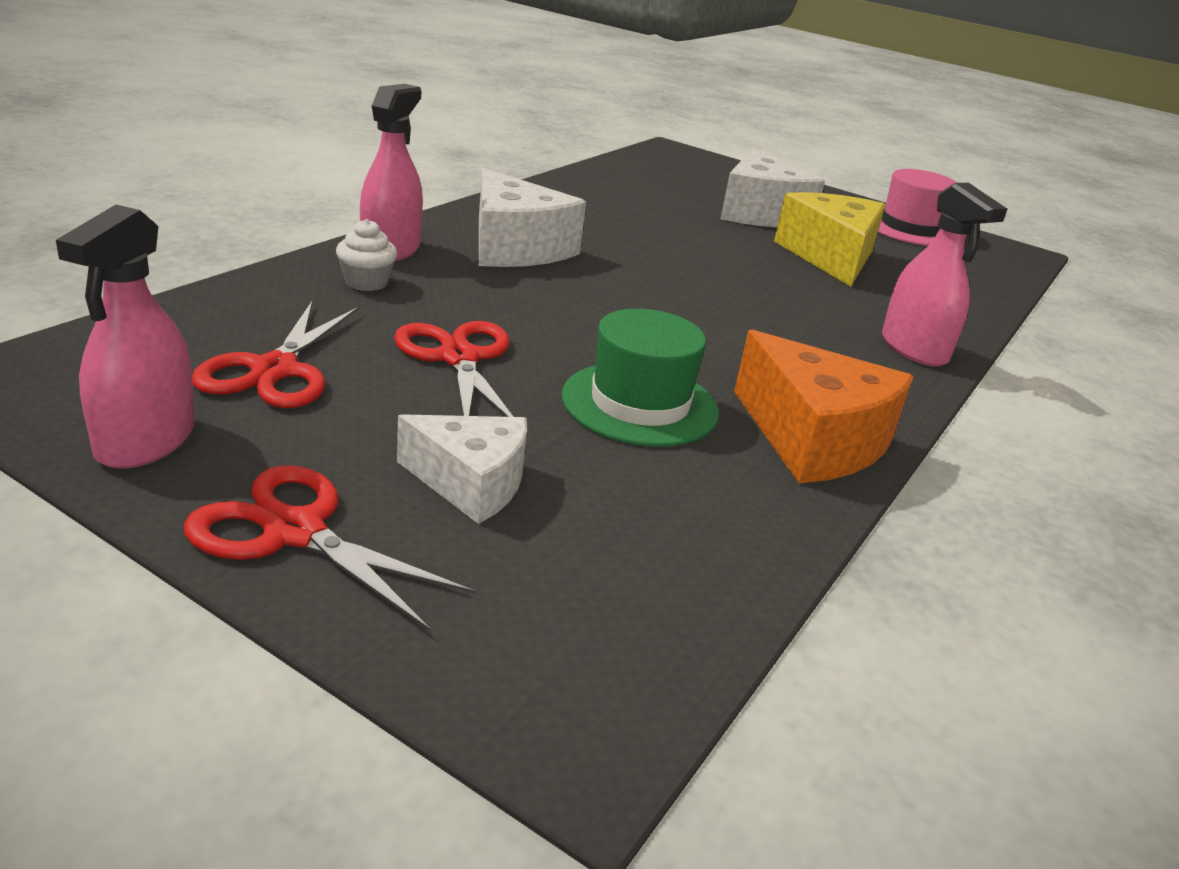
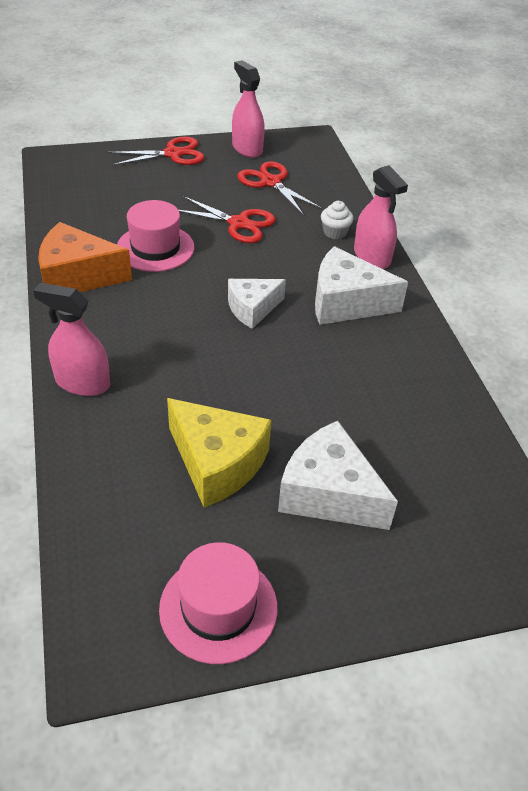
camera: 135 degrees right, 15 degrees up
white cheese [397,414,527,524] -> white cheese moved to [228,279,286,329]
green hat [562,309,719,447] -> pink hat [117,200,194,272]

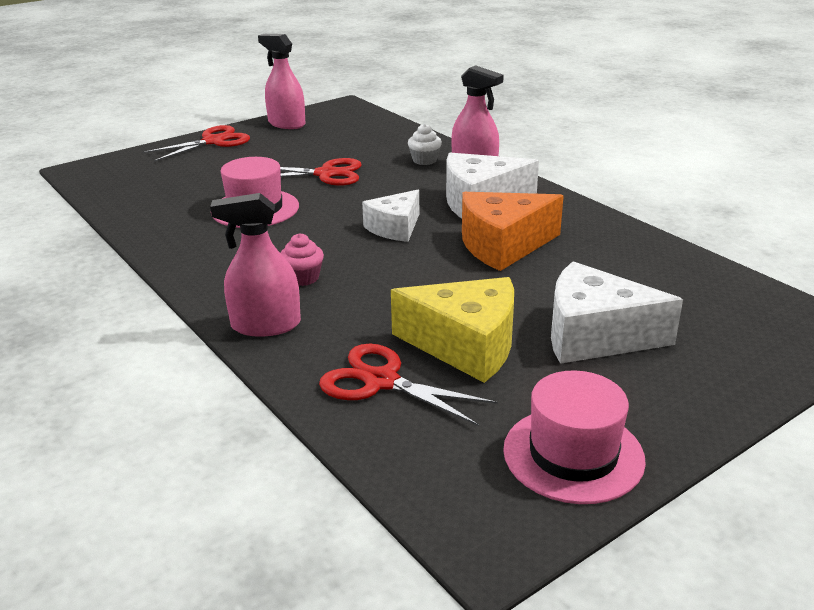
camera: 20 degrees left, 15 degrees down
orange cheese [38,222,132,292] -> orange cheese moved to [462,192,564,271]
red scissors [237,161,322,215] -> red scissors moved to [319,344,498,426]
none -> pink cupcake [280,233,324,286]

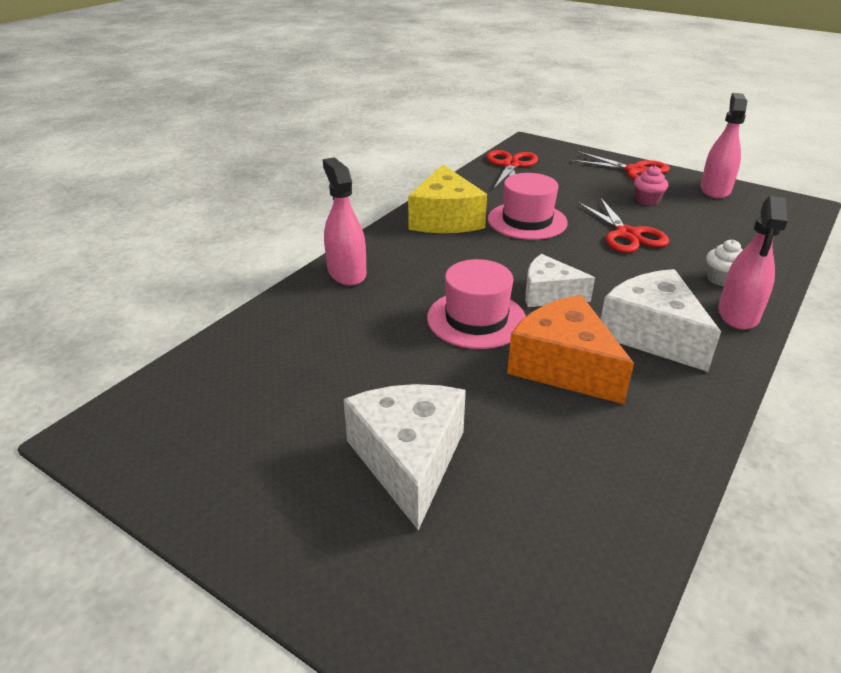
camera: 70 degrees right, 5 degrees up
pink cupcake [280,233,324,286] -> pink cupcake moved to [634,166,668,205]
red scissors [319,344,498,426] -> red scissors moved to [487,150,538,188]
yellow cheese [391,277,514,383] -> yellow cheese moved to [408,164,487,233]
pink hat [503,370,646,504] -> pink hat moved to [427,259,526,349]

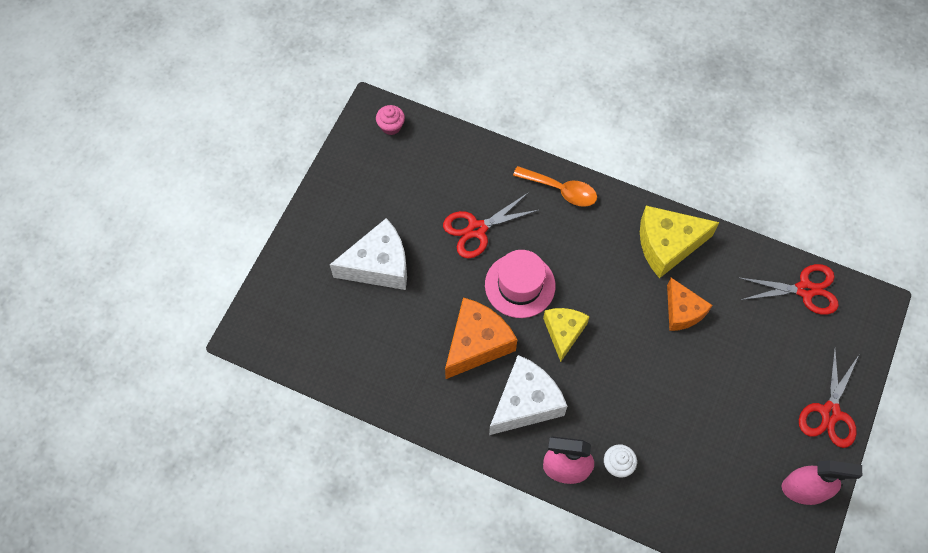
camera: 80 degrees right, 30 degrees up
pink spray bottle [323,157,366,286] -> orange spoon [513,166,597,207]
pink hat [488,173,568,240] -> orange cheese [667,278,713,331]
white cheese [525,254,595,307] -> yellow cheese [543,308,590,362]
red scissors [578,197,669,253] -> red scissors moved to [443,192,539,258]
pink cupcake [634,166,668,205] -> pink cupcake moved to [376,105,405,135]

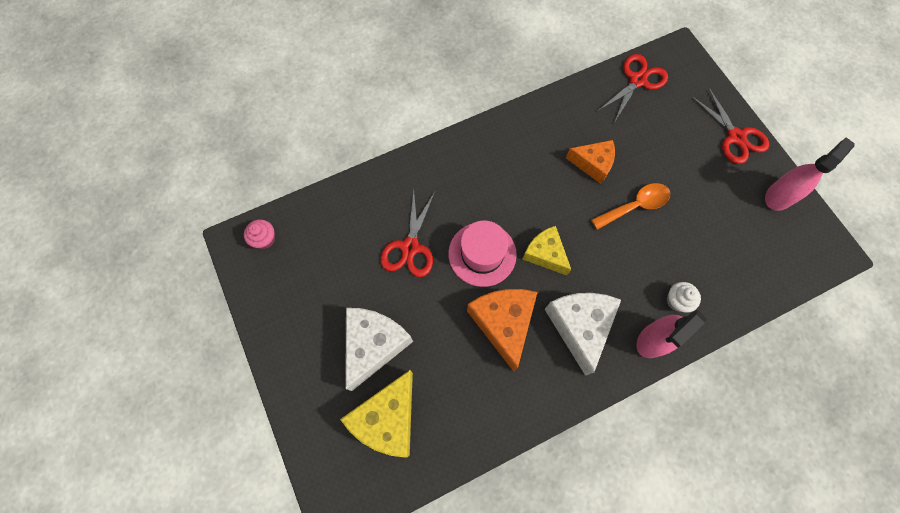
camera: 50 degrees left, 5 degrees up
orange spoon [513,166,597,207] -> orange spoon moved to [591,183,670,230]
yellow cheese [640,206,719,278] -> yellow cheese moved to [340,370,413,458]

